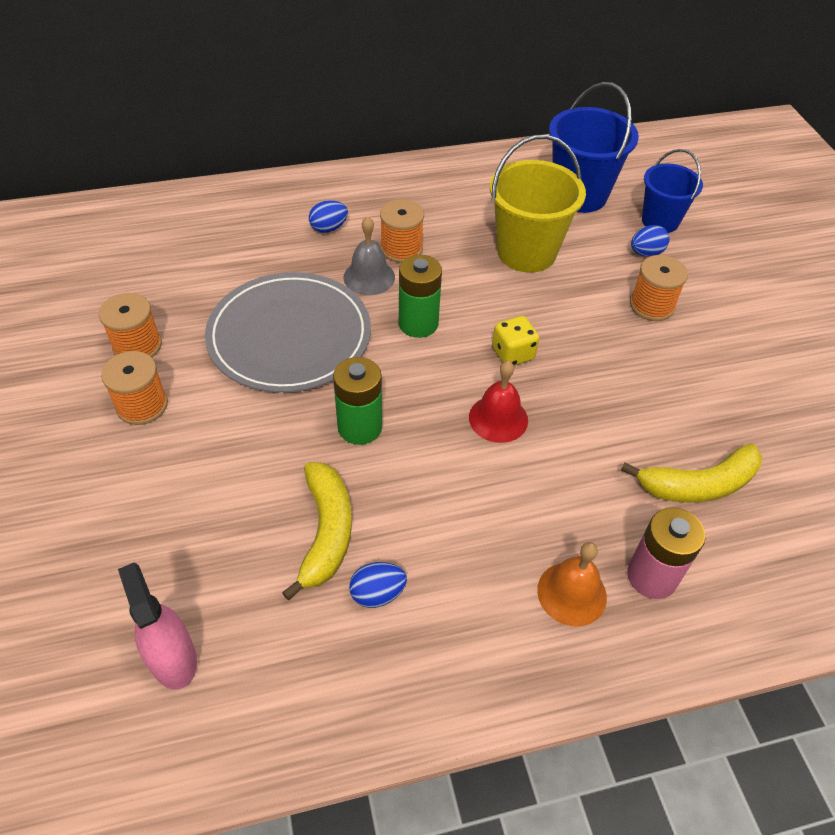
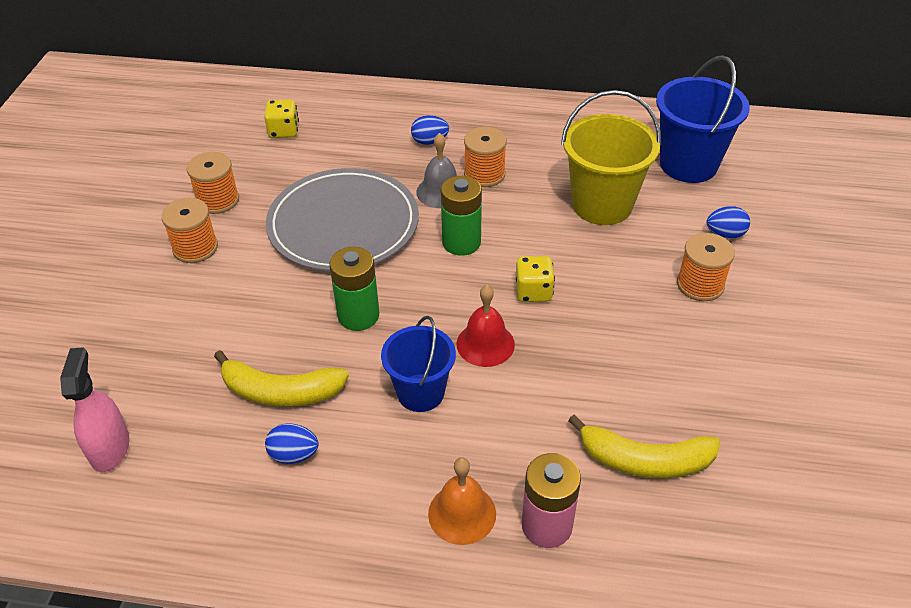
camera: 25 degrees right, 5 degrees down
yellow banana [282,462,352,600] -> yellow banana turned 75 degrees clockwise [214,350,349,407]
blue bucket [642,149,703,233] -> blue bucket moved to [381,316,456,412]
none -> yellow dice [264,99,299,138]

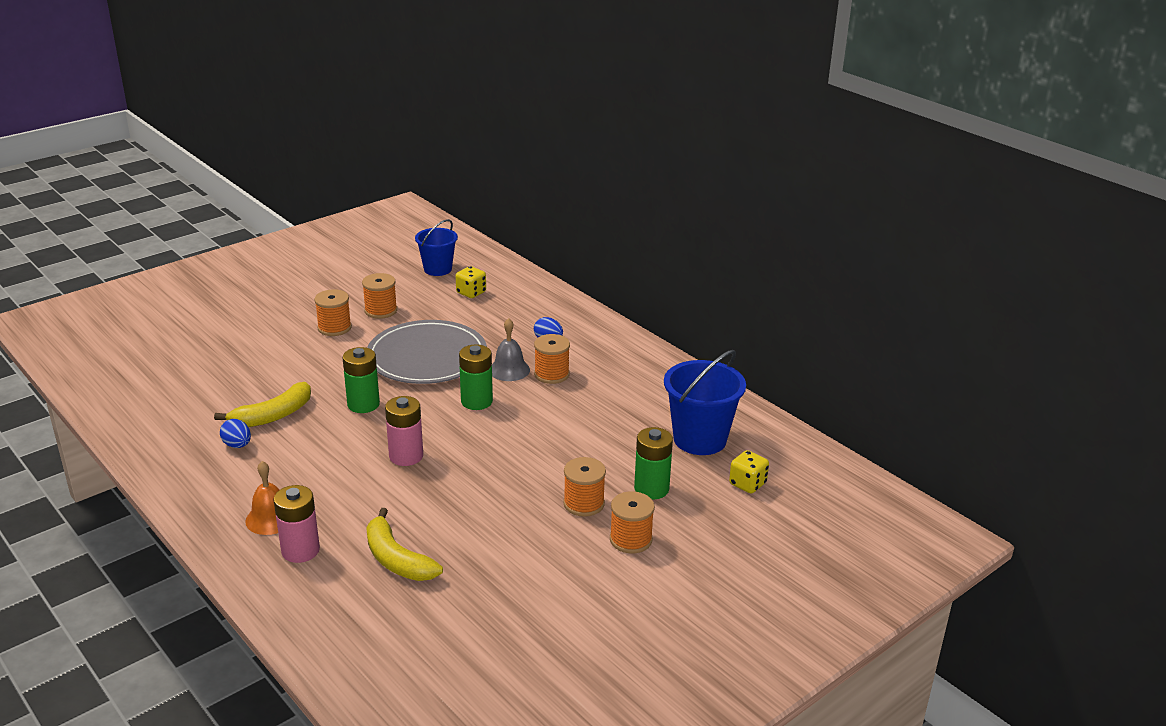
camera: 40 degrees right, 15 degrees down
pink spray bottle [60,347,129,472] -> none
yellow banana [214,350,349,407] -> yellow banana turned 90 degrees counterclockwise [214,382,311,427]
blue bucket [381,316,456,412] -> blue bucket moved to [415,219,458,276]
red bell [457,285,515,367] -> pink battery [385,396,423,466]
yellow dice [515,256,555,302] -> yellow dice moved to [729,450,769,493]
yellow bucket [561,90,661,225] -> none
blue egg [707,206,750,239] -> green battery [634,427,673,499]
none -> orange spool [610,491,655,554]

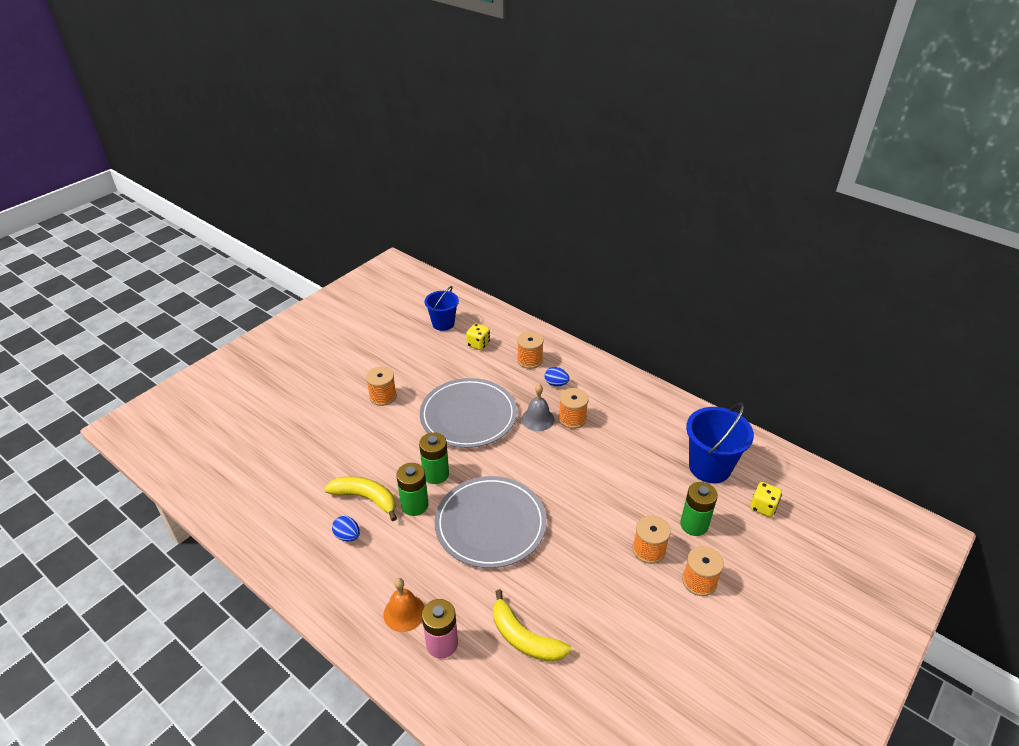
camera: 10 degrees left, 10 degrees up
yellow banana [214,382,311,427] -> yellow banana turned 105 degrees counterclockwise [324,476,397,521]
orange spool [362,273,397,319] -> orange spool moved to [517,331,544,369]
pink battery [385,396,423,466] -> grey plate [435,476,546,568]
green battery [459,344,493,410] -> green battery moved to [396,463,428,516]

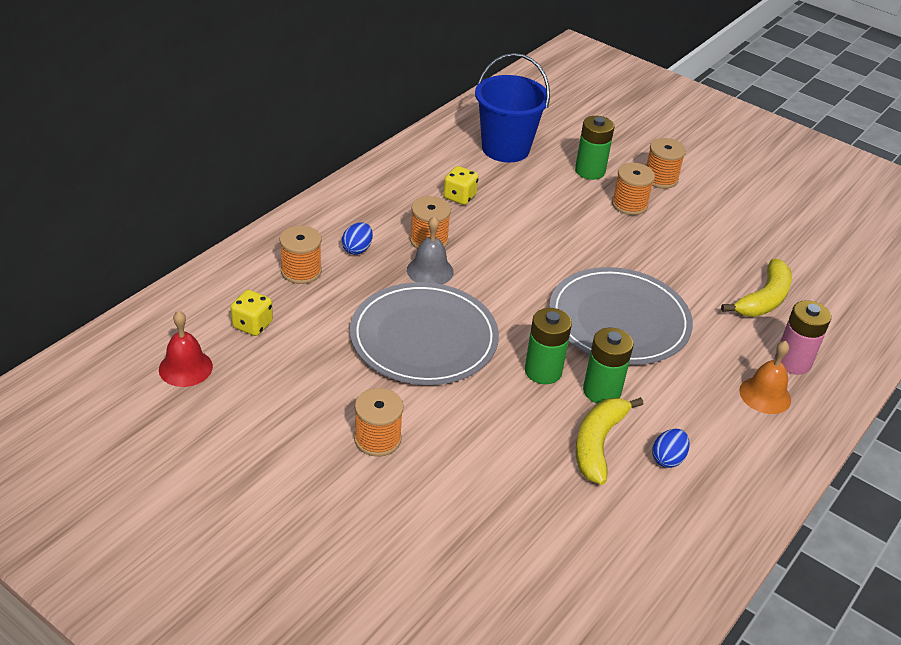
camera: 95 degrees left, 0 degrees up
blue bucket [425,286,459,331] -> red bell [159,311,213,387]
yellow dice [750,482,782,517] -> yellow dice moved to [443,166,479,205]

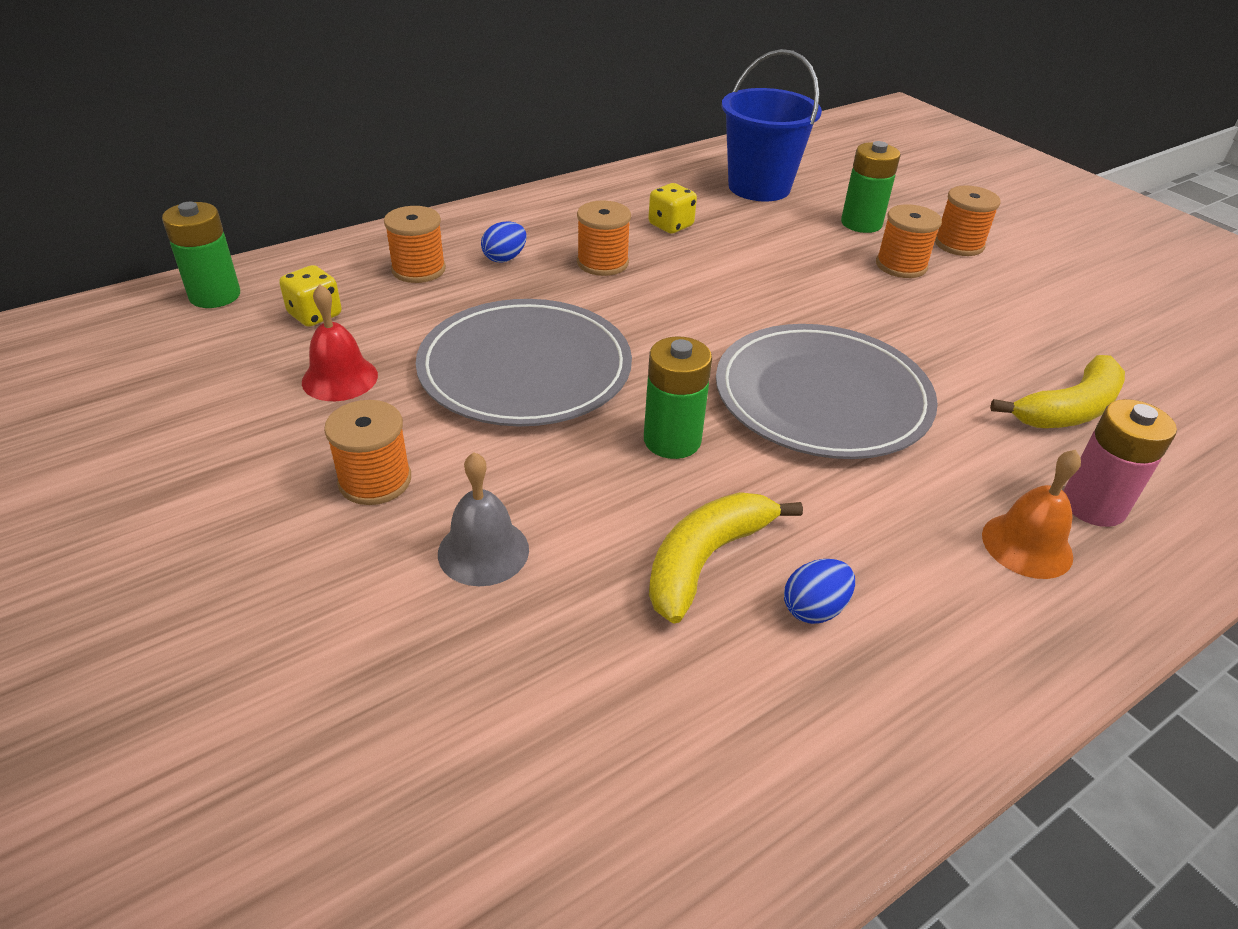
camera: 20 degrees right, 0 degrees up
red bell [159,311,213,387] -> red bell moved to [302,284,378,401]
grey bell [407,216,454,284] -> grey bell moved to [438,452,529,586]
green battery [583,328,634,404] -> green battery moved to [162,202,240,308]

